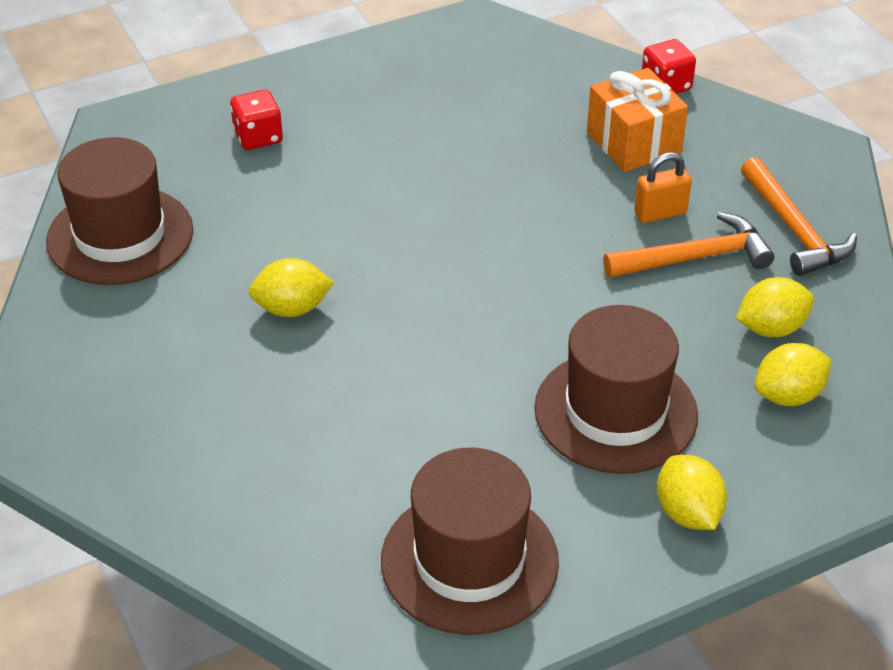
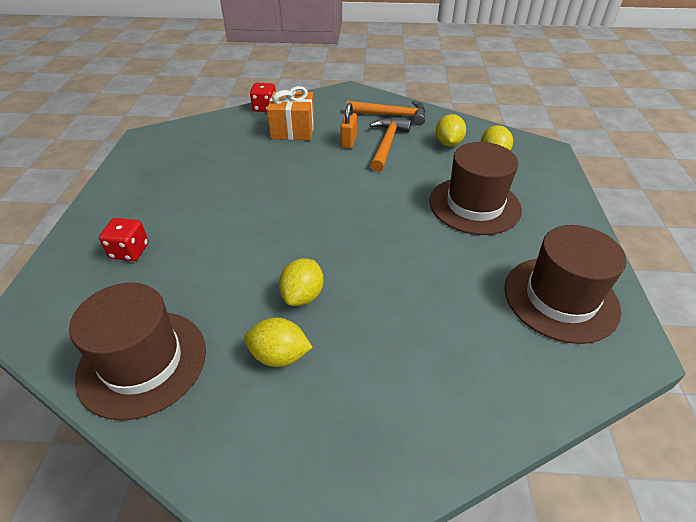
camera: 60 degrees left, 0 degrees up
yellow lemon [657,455,727,530] -> yellow lemon moved to [244,318,313,367]

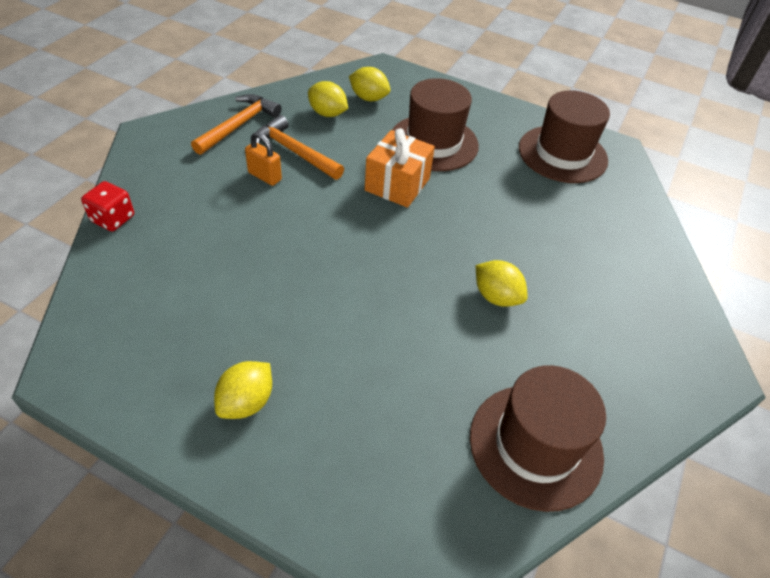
camera: 70 degrees left, 5 degrees up
red dice [99,218,149,261] -> none
yellow lemon [244,318,313,367] -> yellow lemon moved to [214,361,272,419]
orange gift [267,86,315,140] -> orange gift moved to [365,128,435,208]

